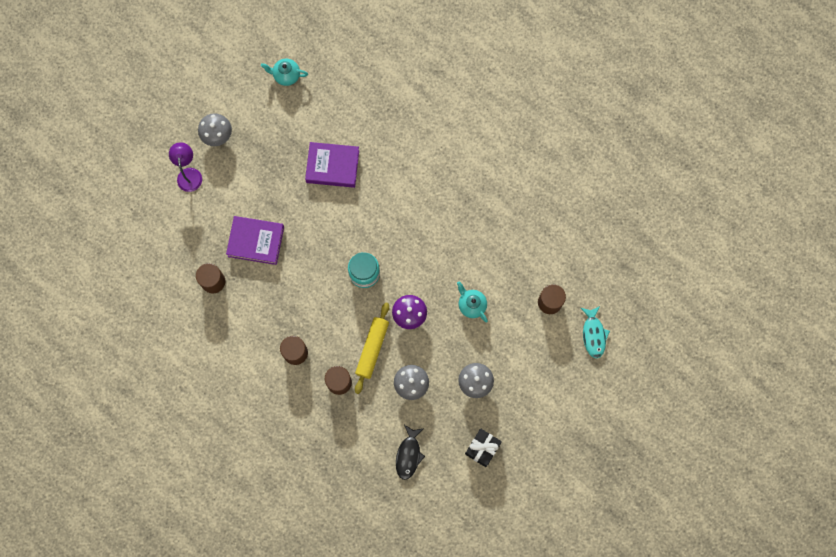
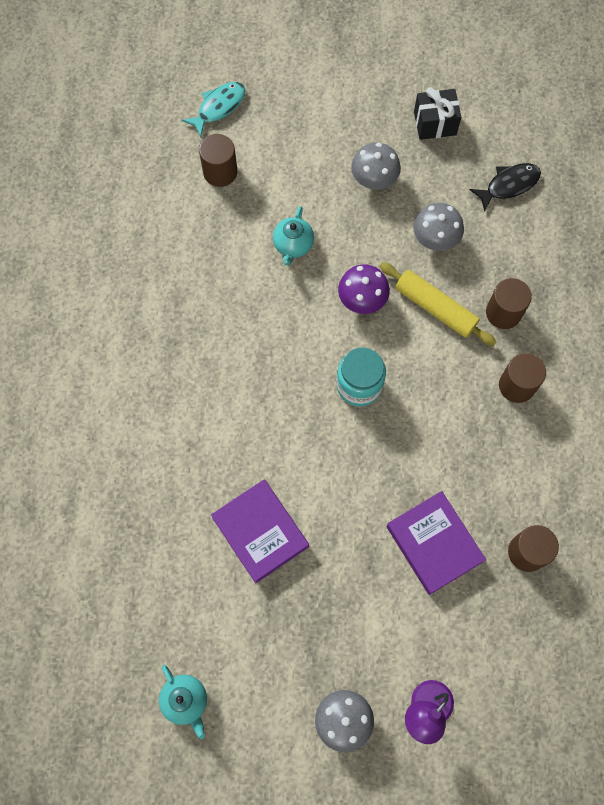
camera: 130 degrees left, 5 degrees down
yellow rolling pin [355,303,389,394] -> yellow rolling pin turned 60 degrees clockwise [379,262,496,346]

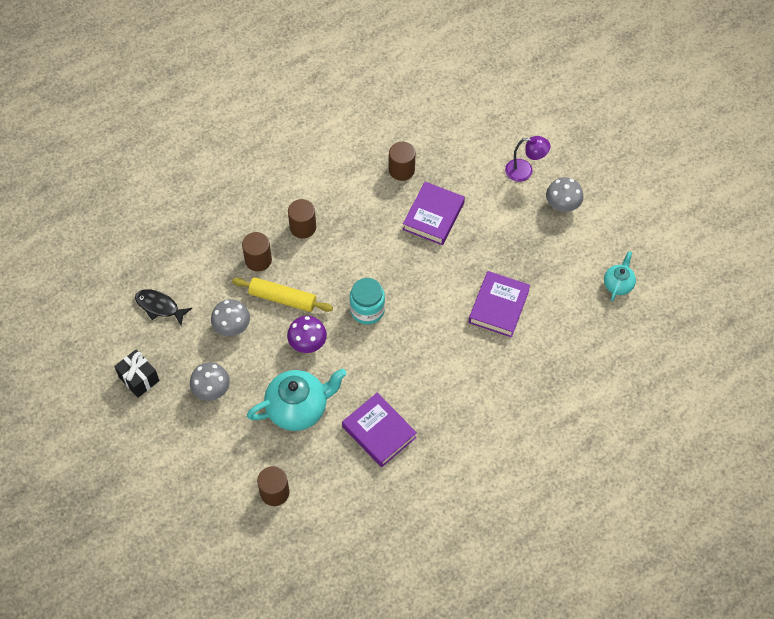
camera: 125 degrees left, 10 degrees down
turquoise fish [182,82,245,137] -> none
turquoise teapot [273,206,314,265] -> turquoise teapot [247,368,347,431], size x1.86
yellow rolling pin [379,262,496,346] -> yellow rolling pin turned 75 degrees counterclockwise [232,277,333,312]
none -> purple book [342,393,417,467]

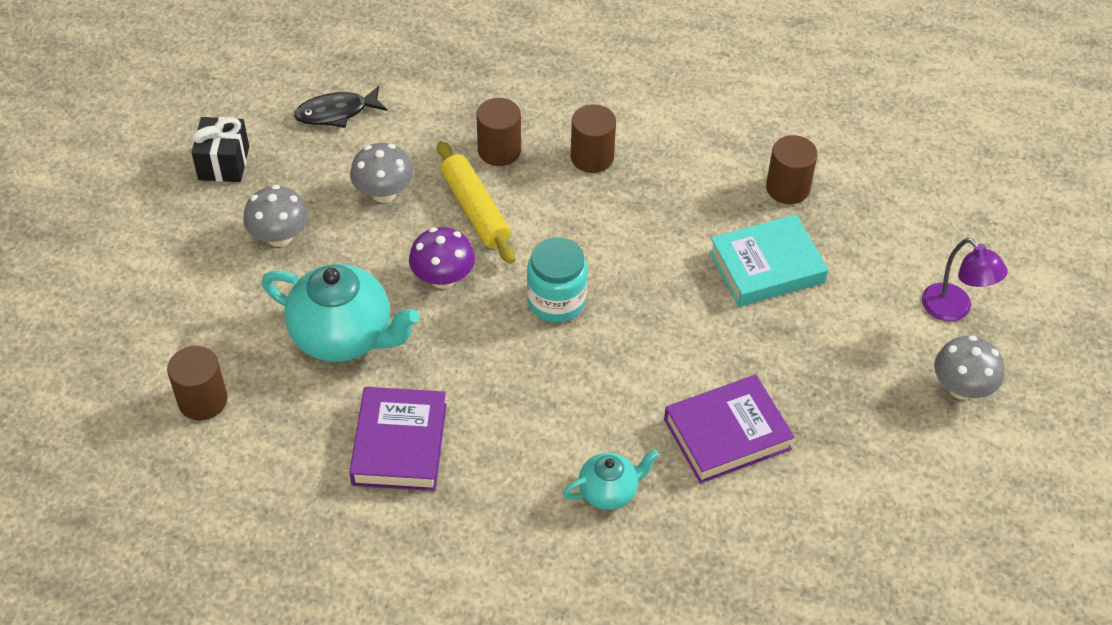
camera: 45 degrees right, 10 degrees down
black fish [135,289,192,325] -> black fish turned 90 degrees counterclockwise [294,86,387,128]
purple book [403,182,465,245] -> turquoise book [709,215,829,307]
turquoise teapot [604,251,636,301] -> turquoise teapot moved to [563,450,659,510]

